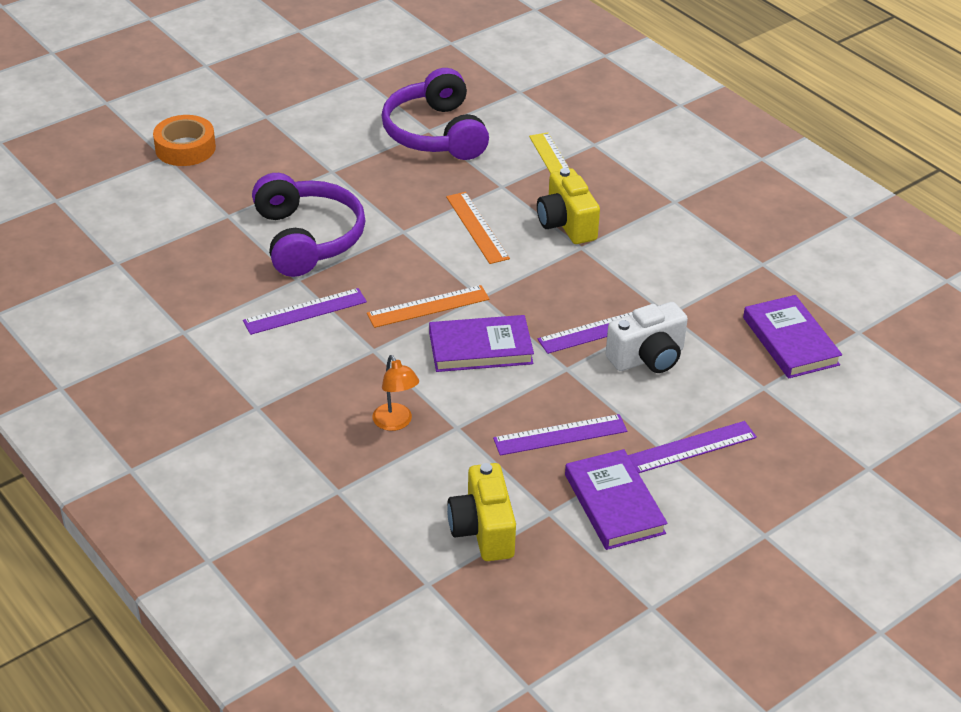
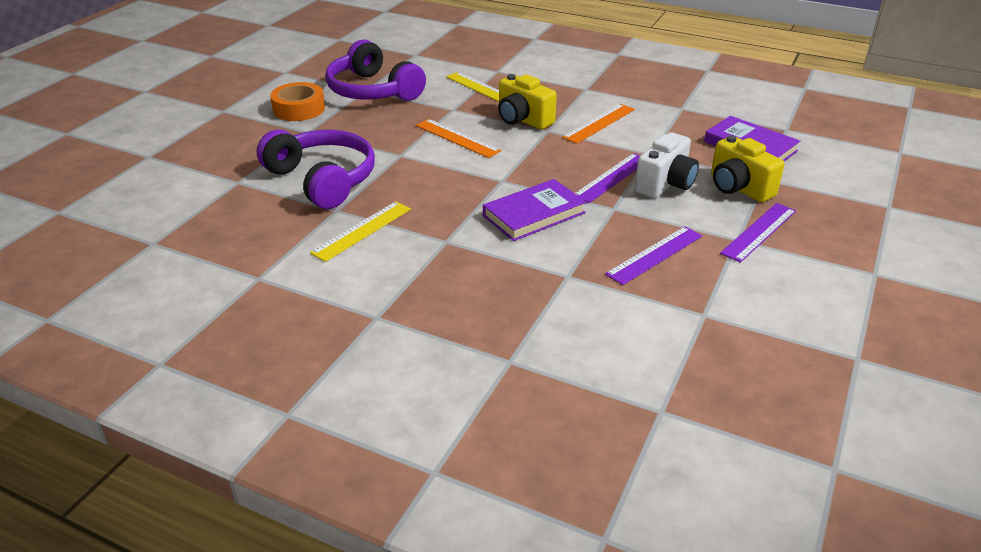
camera: 25 degrees left, 5 degrees down
orange tape [153,115,216,166] -> orange tape moved to [270,82,325,121]
purple ruler [243,288,367,335] -> yellow ruler [310,201,411,262]
orange ruler [367,285,490,328] -> orange ruler moved to [562,104,635,144]
orange lamp [372,355,419,431] -> none
yellow camera [447,463,516,561] -> yellow camera moved to [711,135,785,202]
purple book [565,449,668,550] -> none

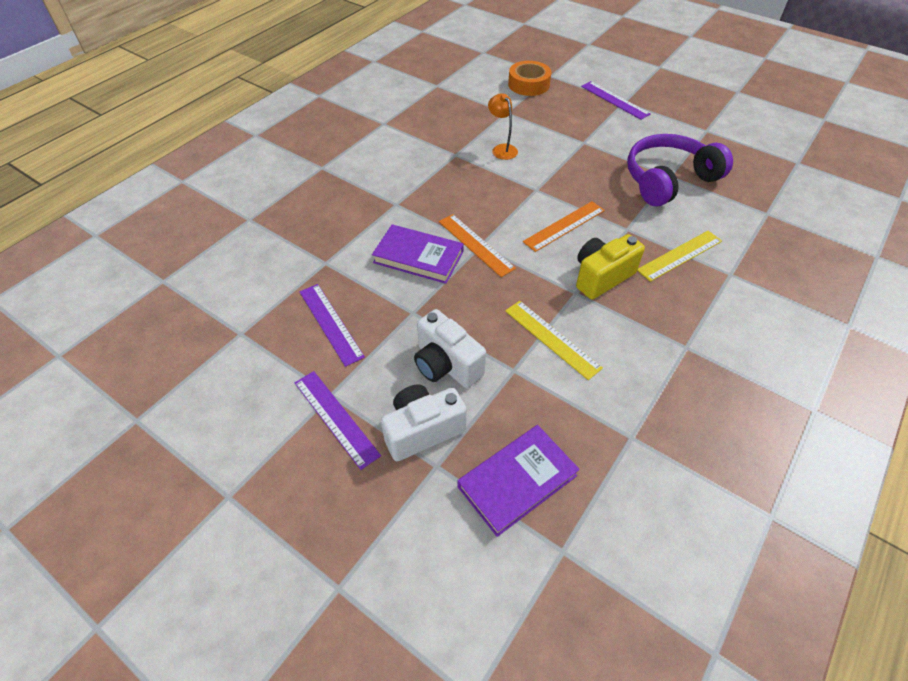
camera: 100 degrees right, 15 degrees up
purple headphones [257,130,375,209] -> orange lamp [488,93,518,160]
orange tape [270,82,325,121] -> orange tape moved to [508,61,551,96]
yellow ruler [310,201,411,262] -> yellow ruler moved to [505,301,603,380]
purple book [483,179,586,241] -> purple book turned 45 degrees counterclockwise [372,224,463,284]
orange ruler [562,104,635,144] -> orange ruler moved to [439,214,516,277]
purple ruler [575,153,640,203] -> purple ruler moved to [581,81,651,120]
yellow camera [711,135,785,202] -> white camera [381,385,467,461]

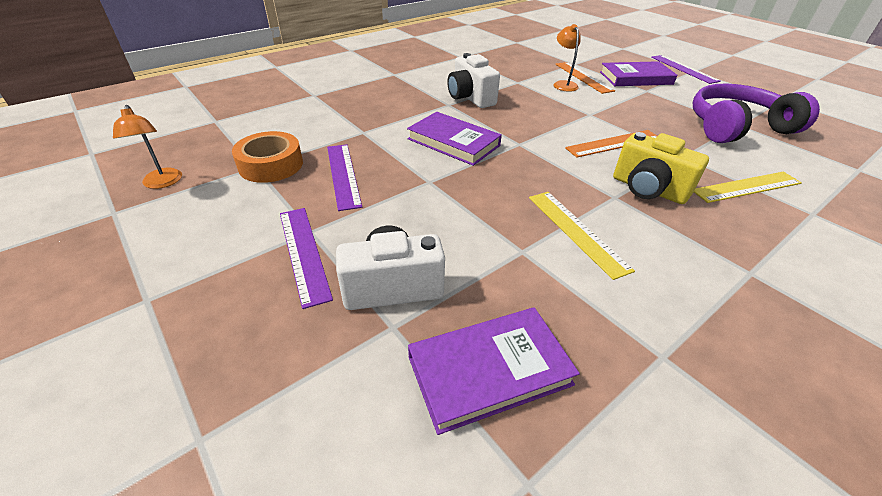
camera: 15 degrees right, 10 degrees down
white camera [414,309,486,388] -> white camera moved to [447,53,500,108]
orange ruler [439,214,516,277] -> orange ruler moved to [555,62,615,94]
orange tape [508,61,551,96] -> orange tape moved to [232,131,303,183]
yellow camera [576,234,645,300] -> yellow camera turned 120 degrees counterclockwise [613,132,709,204]
none -> orange lamp [113,105,182,189]
none -> purple book [600,61,677,86]

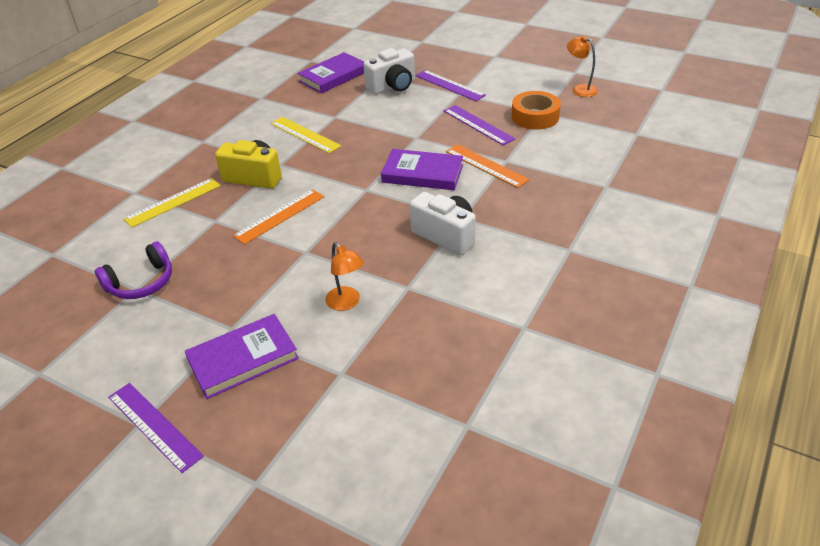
camera: 160 degrees right, 0 degrees up
orange ruler [555,62,615,94] -> orange ruler moved to [446,144,530,188]
purple headphones [693,83,820,143] -> purple headphones [95,241,172,299], size x0.61

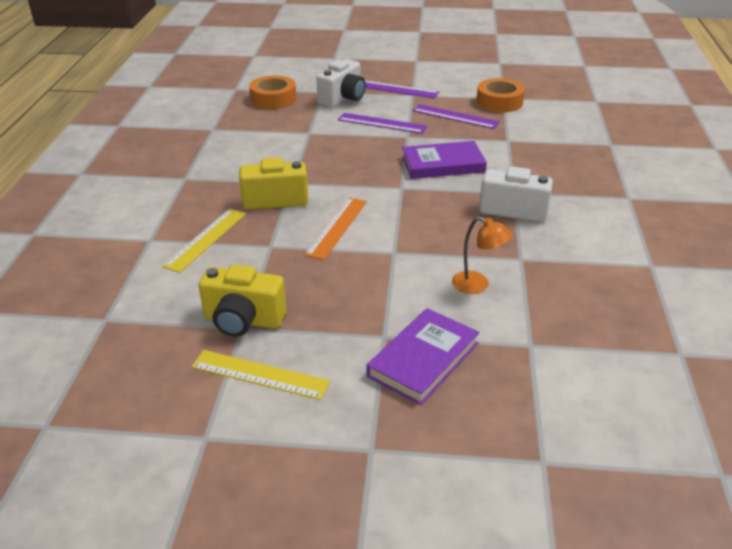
camera: 25 degrees left, 5 degrees down
purple headphones [95,241,172,299] -> yellow camera [199,264,286,337]
purple ruler [108,383,204,473] -> purple ruler moved to [338,113,427,134]
yellow ruler [270,117,341,153] -> yellow ruler moved to [191,350,330,400]
purple book [297,52,364,93] -> orange tape [249,75,296,109]
orange ruler [446,144,530,188] -> none
orange lamp [567,36,598,97] -> none

